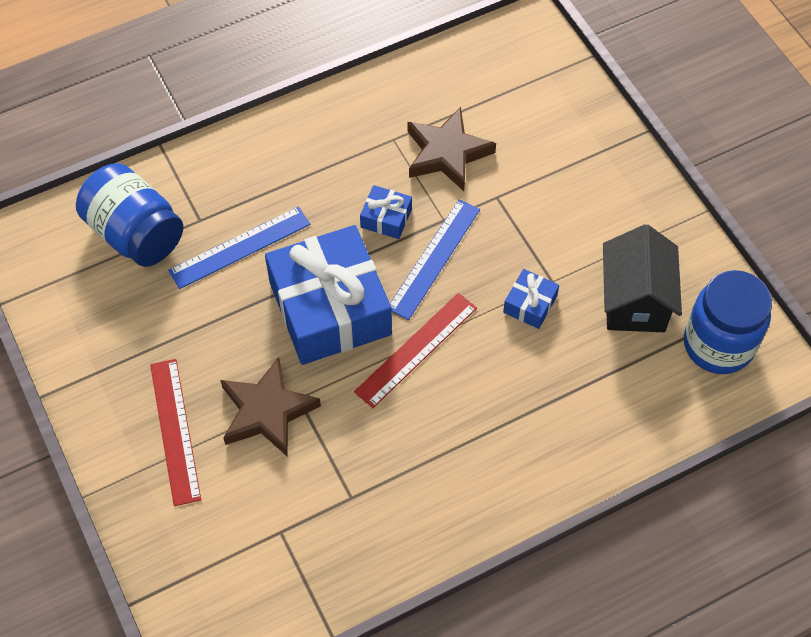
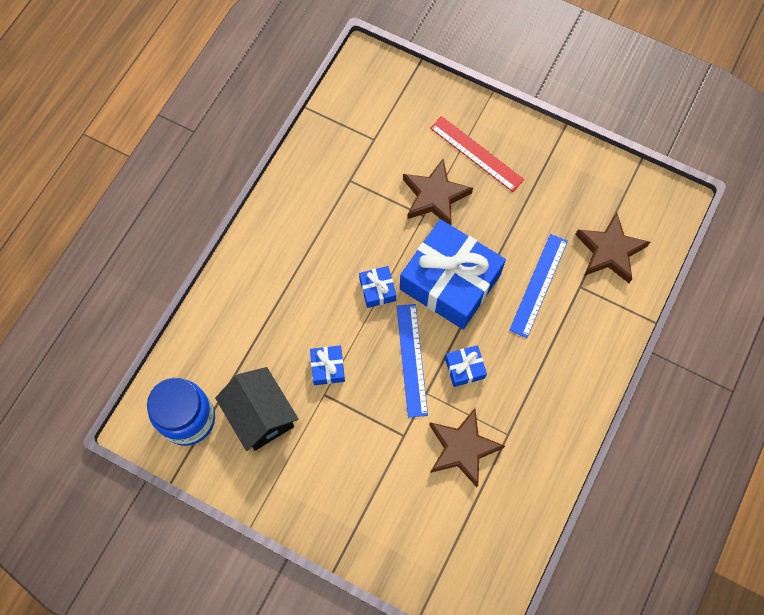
camera: 145 degrees right, 10 degrees up
blue jar [76,163,184,267] -> brown star [575,212,650,283]
red ruler [354,293,477,408] -> blue gift [359,266,396,308]

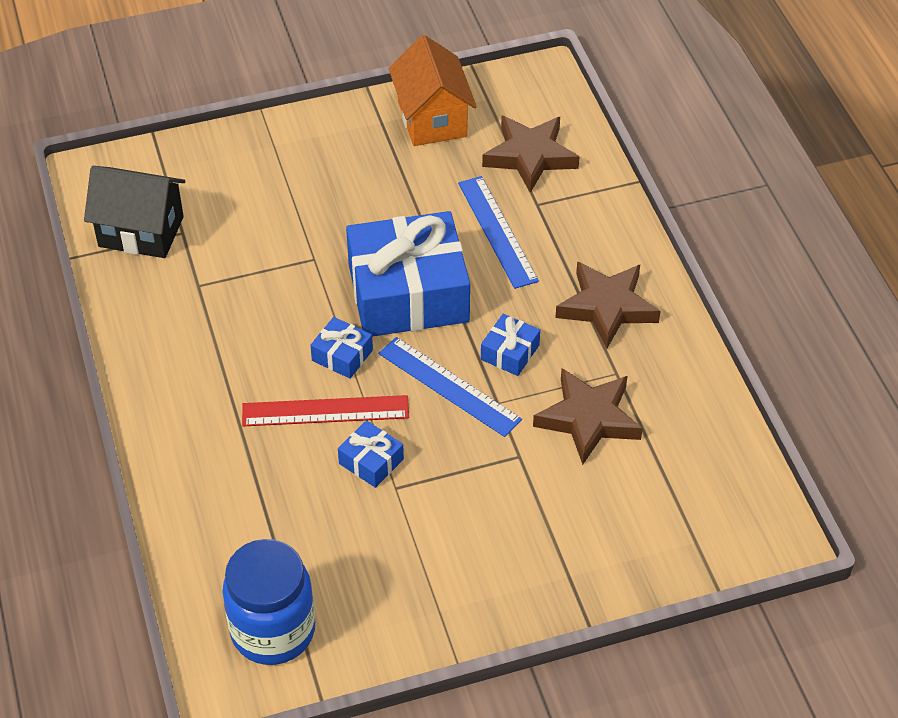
camera: 45 degrees left, 20 degrees down
black house [215,367,298,451] -> black house moved to [84,166,185,258]
brown star [403,159,473,225] -> brown star moved to [555,262,661,349]
red ruler [430,116,524,192] -> red ruler moved to [242,395,409,426]
none -> orange house [389,35,477,146]

